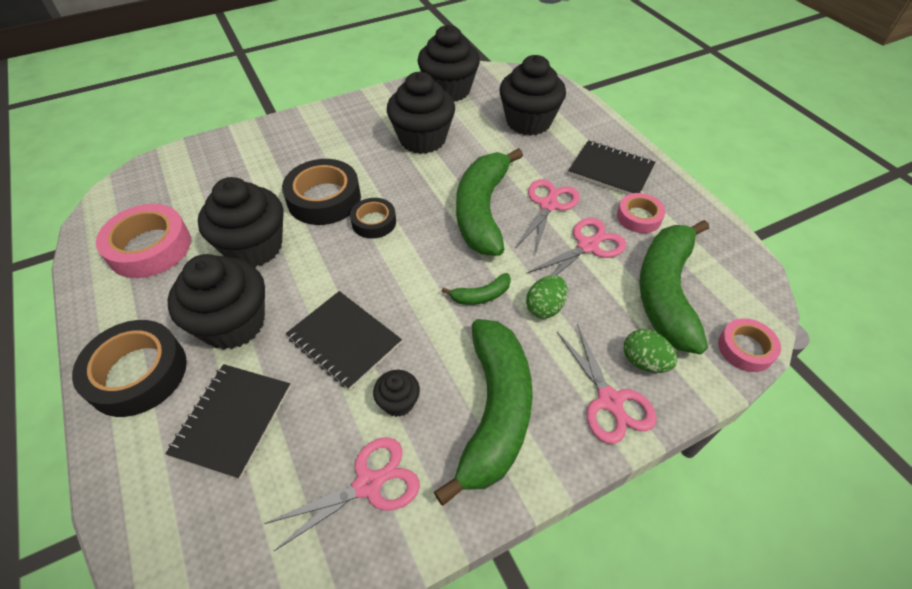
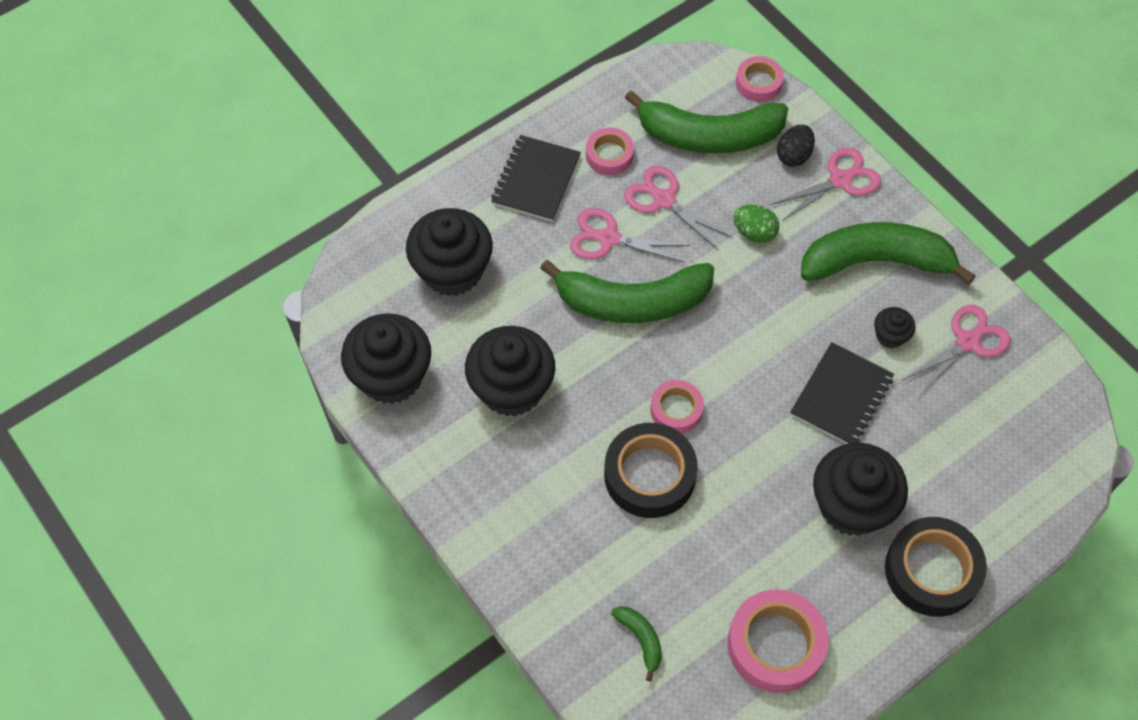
camera: 100 degrees left, 10 degrees up
black notebook [165,364,291,479] -> none
black cupcake [198,177,283,267] -> none
pink scissors [264,437,420,551] -> pink scissors turned 90 degrees clockwise [903,305,1010,397]
black tape [350,198,396,239] -> pink tape [650,380,704,433]
green banana [441,273,511,305] -> green banana moved to [611,606,662,681]
green egg [624,329,677,373] -> black egg [777,124,815,167]

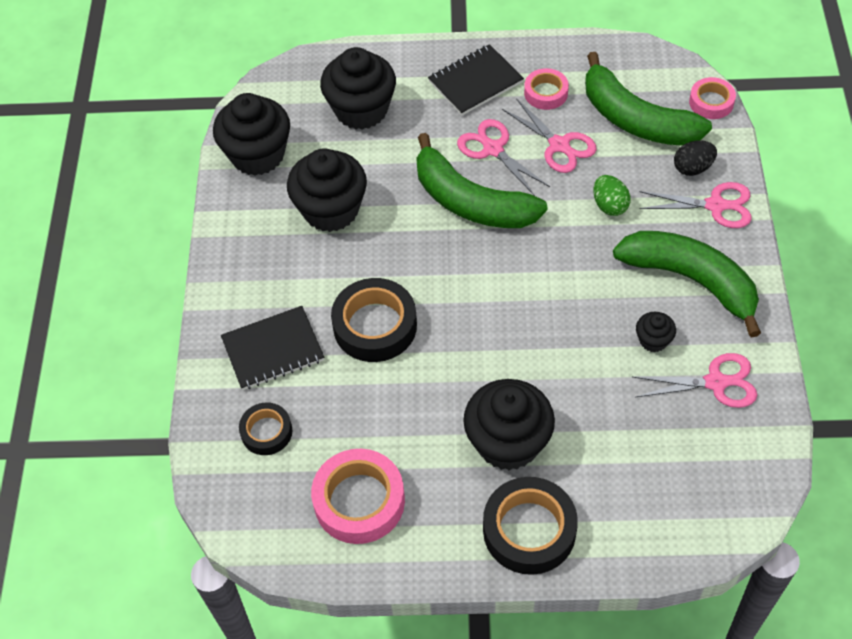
camera: 40 degrees right, 5 degrees down
green banana [611,606,662,681] -> black tape [239,402,292,455]
pink scissors [624,166,732,250] -> pink scissors turned 150 degrees clockwise [502,98,597,173]
pink tape [650,380,704,433] -> none
black notebook [790,342,894,444] -> black notebook moved to [221,306,324,390]

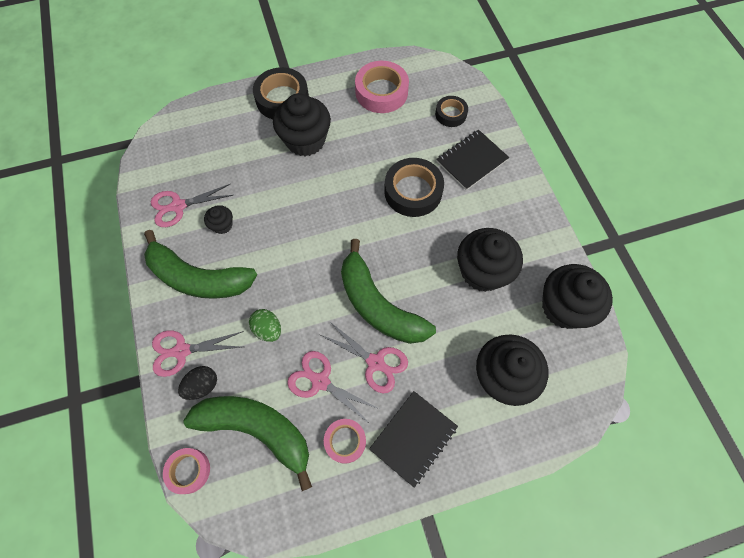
camera: 160 degrees right, 10 degrees up
green banana [416,133,548,228] -> green banana turned 150 degrees counterclockwise [341,239,436,344]

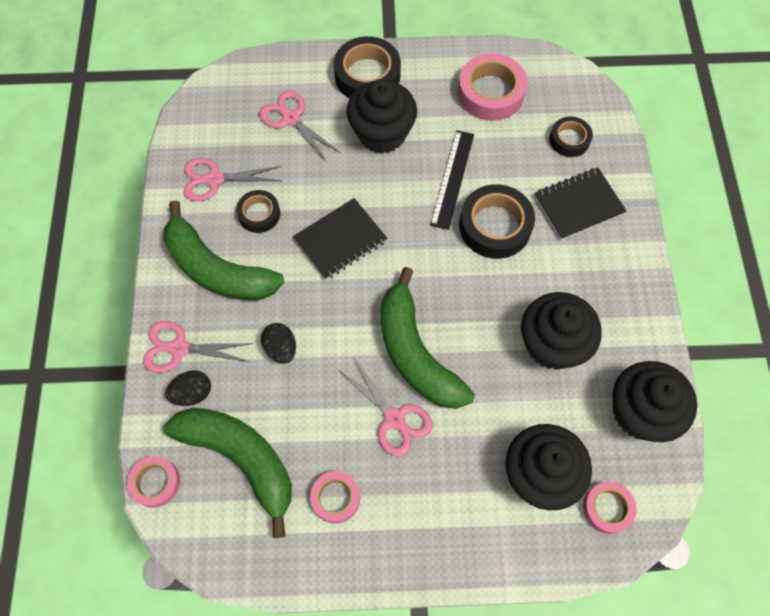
camera: 15 degrees right, 0 degrees up
black cupcake [204,205,233,234] -> black tape [236,190,280,233]
green egg [249,309,281,342] -> black egg [261,323,296,364]
pink scissors [287,351,379,424] -> pink scissors moved to [259,91,340,162]
black notebook [369,391,458,488] -> black notebook moved to [293,198,387,280]
none -> black ruler [430,130,474,230]
none -> pink tape [583,482,637,534]

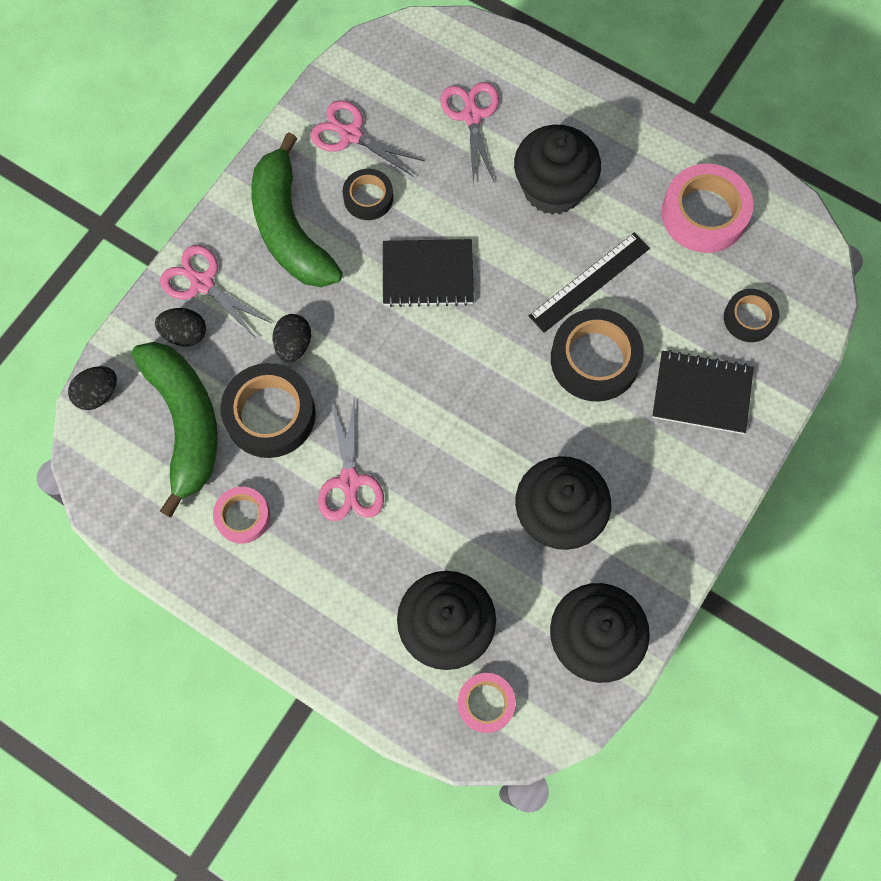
camera: 35 degrees right, 5 degrees up
pink tape [127,456,180,508] -> black egg [68,366,117,410]
black tape [334,36,401,98] -> black tape moved to [220,363,316,458]
green banana [381,267,475,409] -> none

